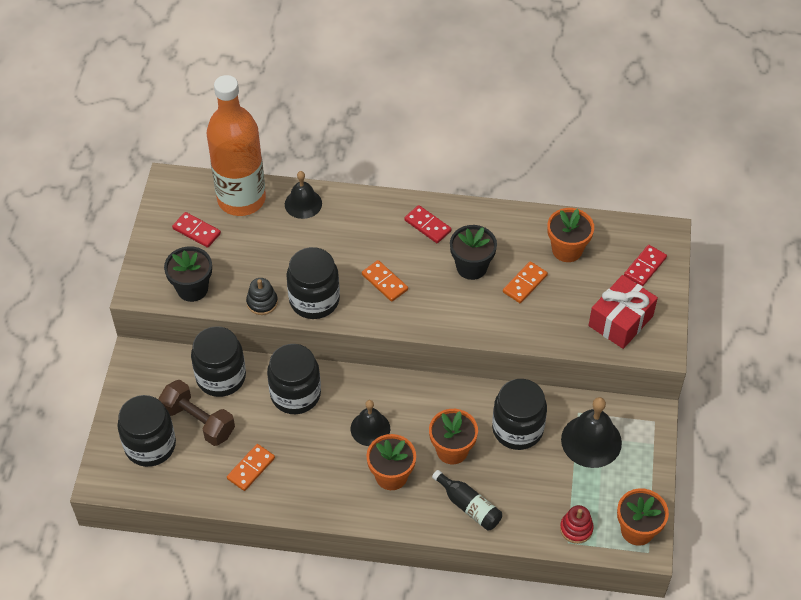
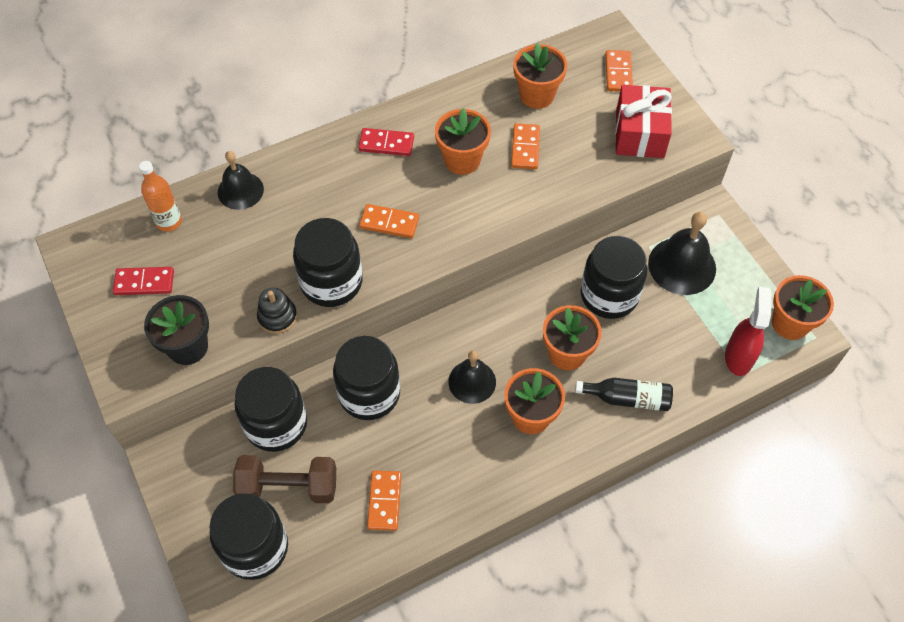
camera: 35 degrees left, 5 degrees up
orange bottle [207,75,266,216] -> orange bottle [139,161,182,232], size x0.43
black flower pot [450,225,497,280] -> orange flower pot [435,108,491,175]
red stacking toy [560,505,594,544] -> red spray bottle [725,287,771,376]
red domino [624,245,667,286] -> orange domino [605,50,633,92]

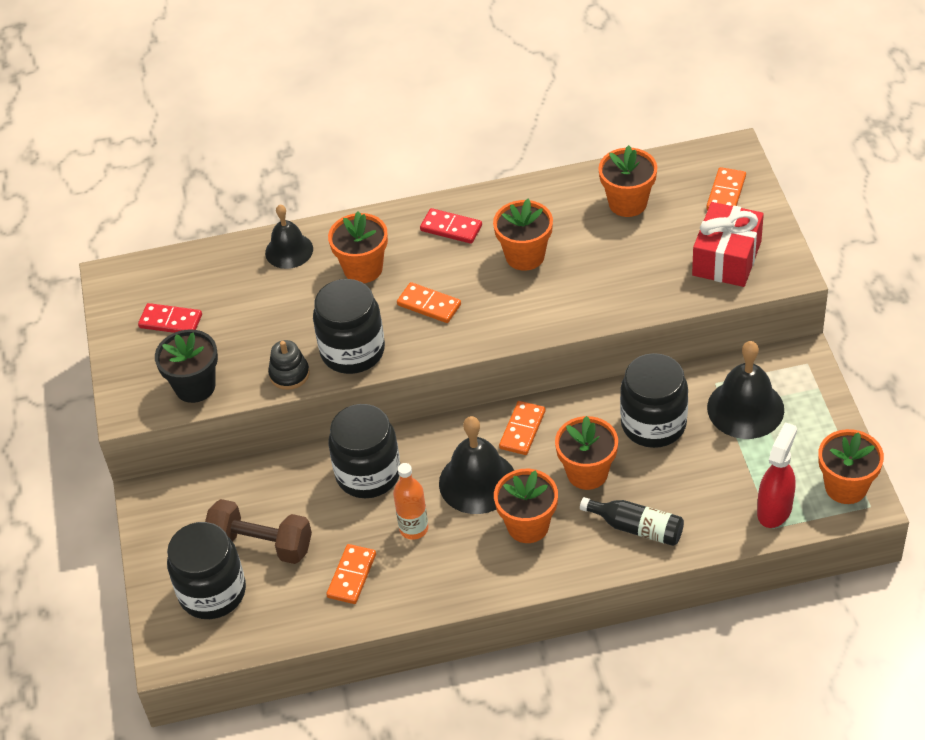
camera: 20 degrees right, 10 degrees down
orange bottle [139,161,182,232] -> orange bottle moved to [393,463,428,540]
black jar [235,367,307,452] -> none
black bell [448,350,496,404] -> black bell [439,416,514,514], size x1.51
orange domino [511,123,540,169] -> orange domino moved to [499,401,546,455]
none -> orange flower pot [328,211,388,283]

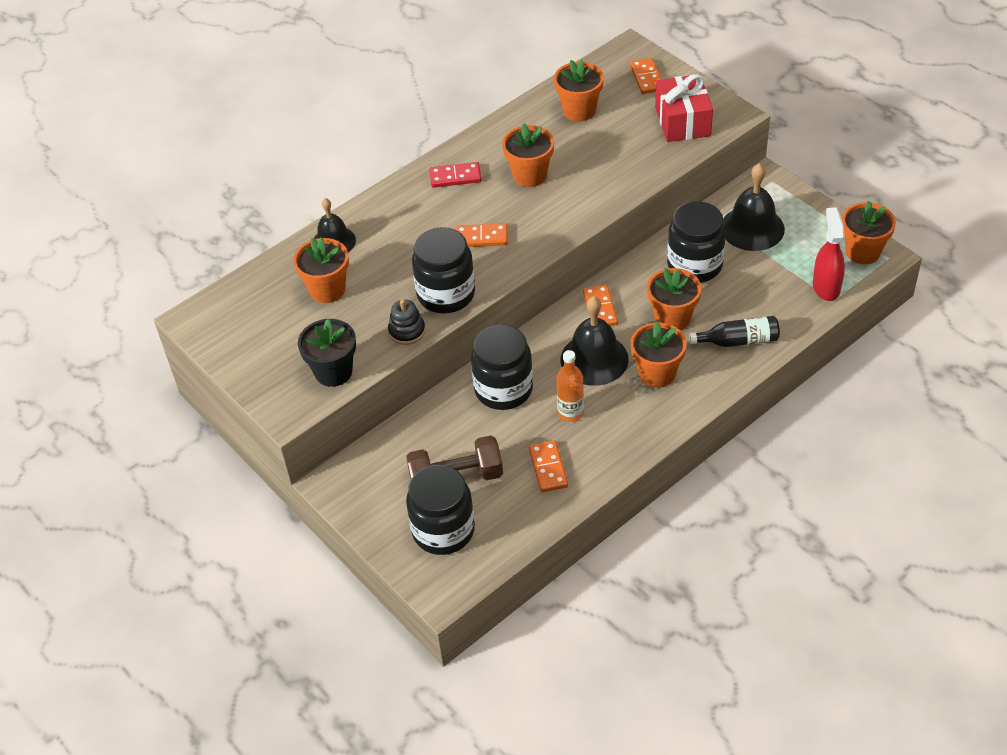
camera: 30 degrees left, 0 degrees up
red domino [138,303,202,333] -> none
orange flower pot [328,211,388,283] -> orange flower pot moved to [293,237,349,303]

